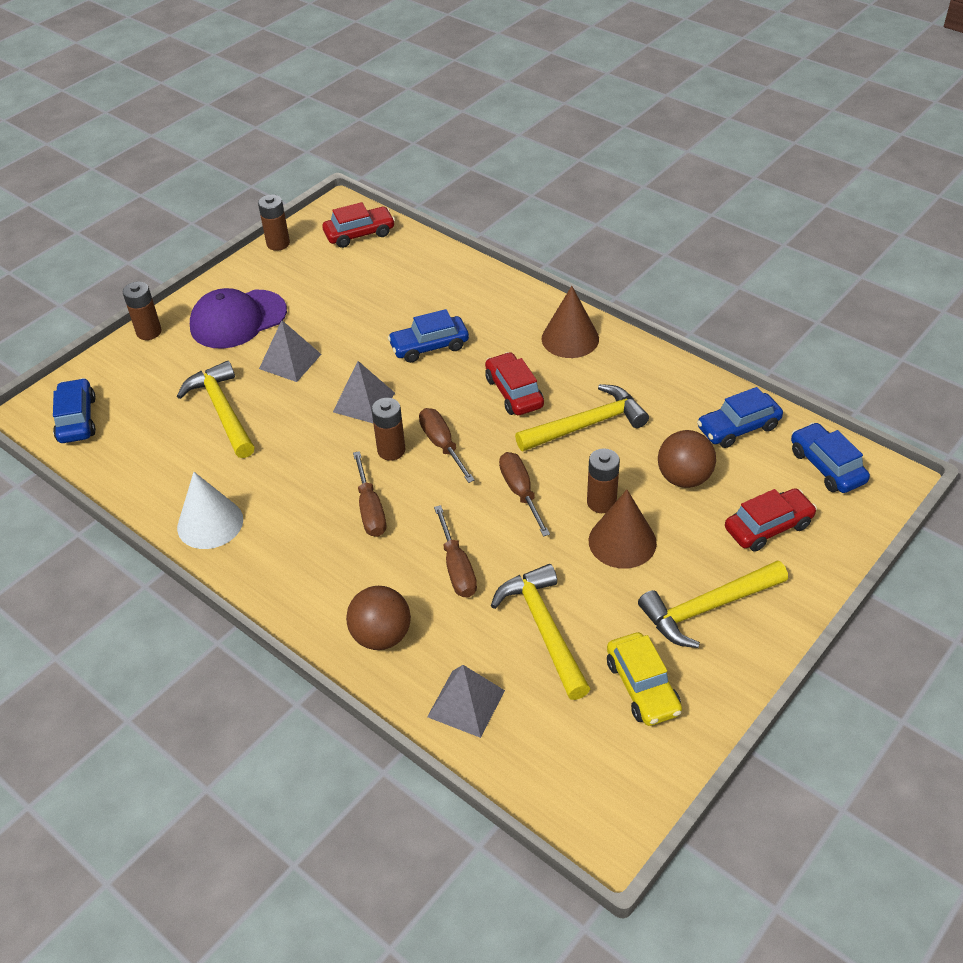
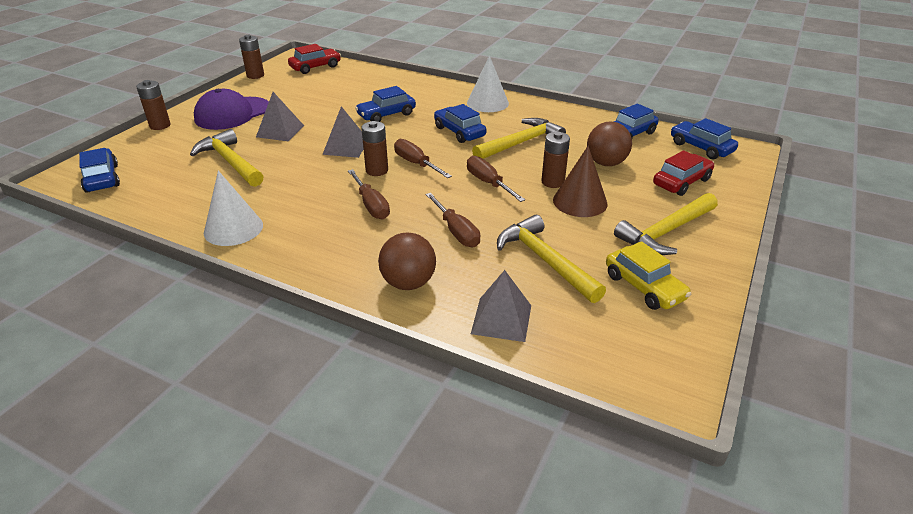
camera: 15 degrees left, 10 degrees down
red car [485,352,544,415] -> blue car [434,104,486,143]
brown cone [542,286,599,358] -> white cone [467,55,509,112]

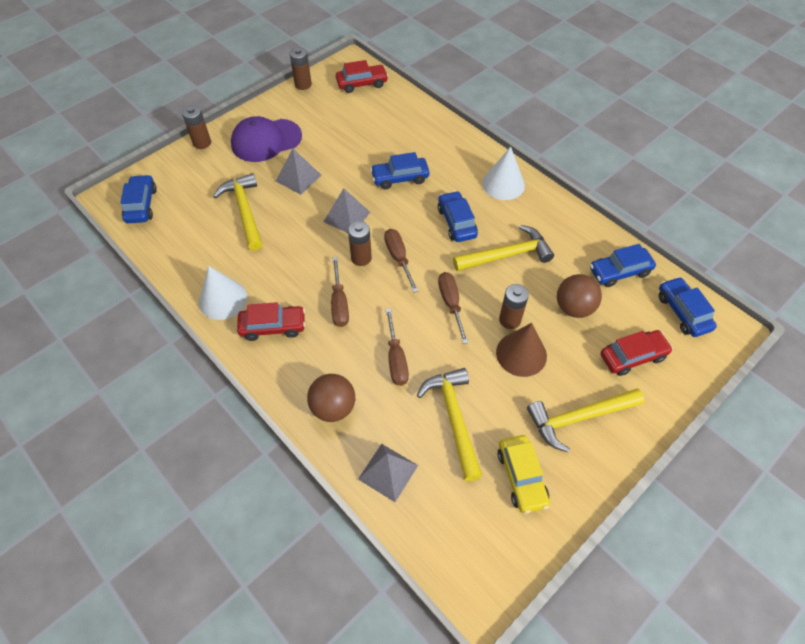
camera: 20 degrees right, 20 degrees up
none -> red car [237,302,305,341]

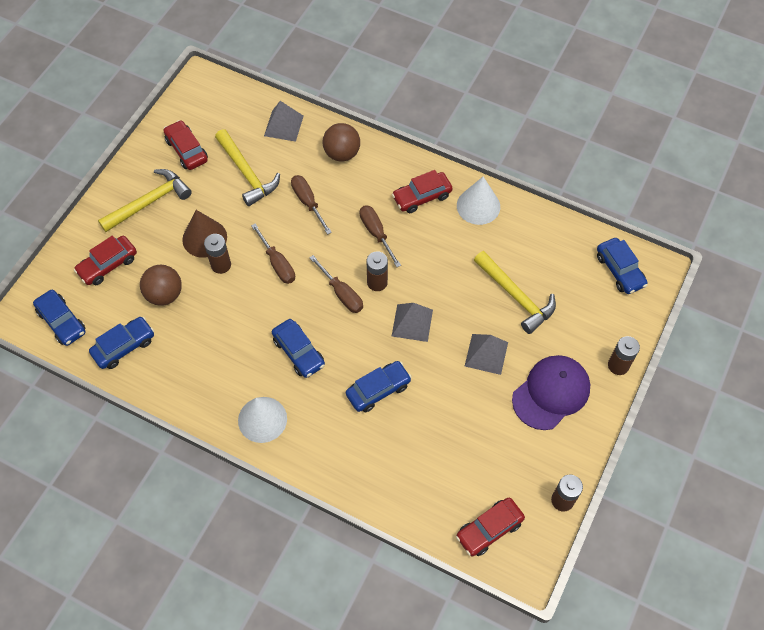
camera: 160 degrees right, 5 degrees up
yellow hammer [453,225,554,271] -> none
yellow car [497,435,550,513] -> red car [163,120,208,170]

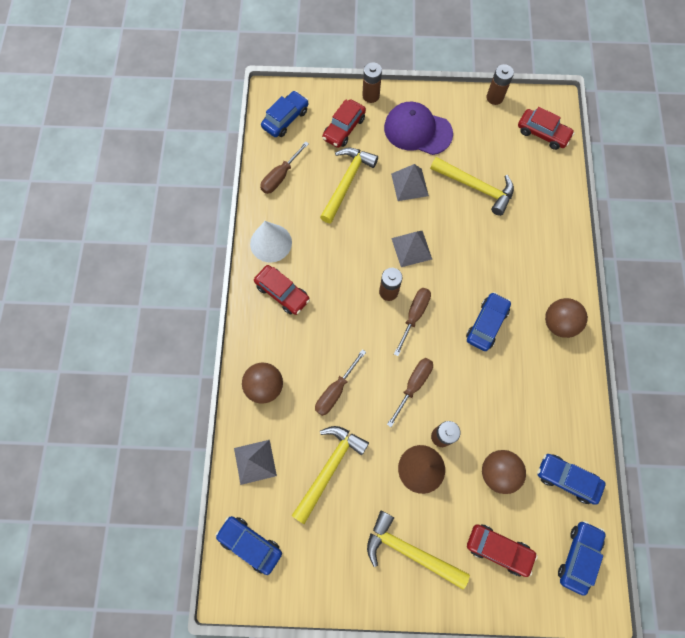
camera: 115 degrees left, 10 degrees up
red car [163,120,208,170] -> red car moved to [322,99,366,148]
white cone [238,397,287,443] -> brown ball [545,298,588,338]
blue car [346,361,412,412] -> blue car moved to [215,516,282,575]
brown screwdriver [360,205,401,267] -> brown screwdriver moved to [260,141,309,194]
none -> yellow hammer [430,157,514,216]

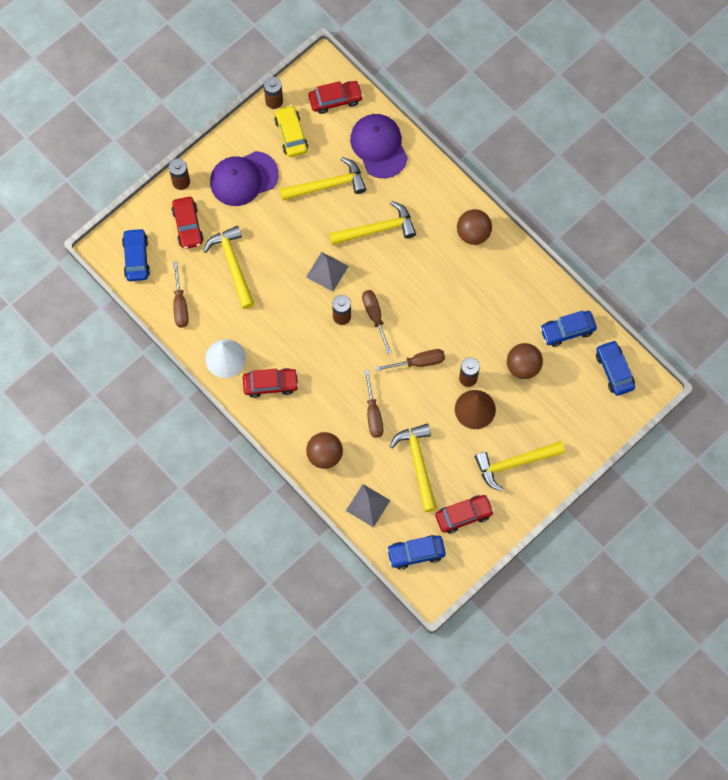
camera: 45 degrees left, 0 degrees up
brown screwdriver [387,358,433,427] -> brown screwdriver turned 90 degrees clockwise [376,349,445,371]
grey pyramid [391,164,429,201] -> none
blue car [466,292,511,351] -> none
red car [467,524,538,577] -> red car moved to [435,495,494,534]
none -> yellow car [274,105,308,157]
none -> yellow hammer [329,201,416,245]
none -> purple cap [350,114,408,178]

